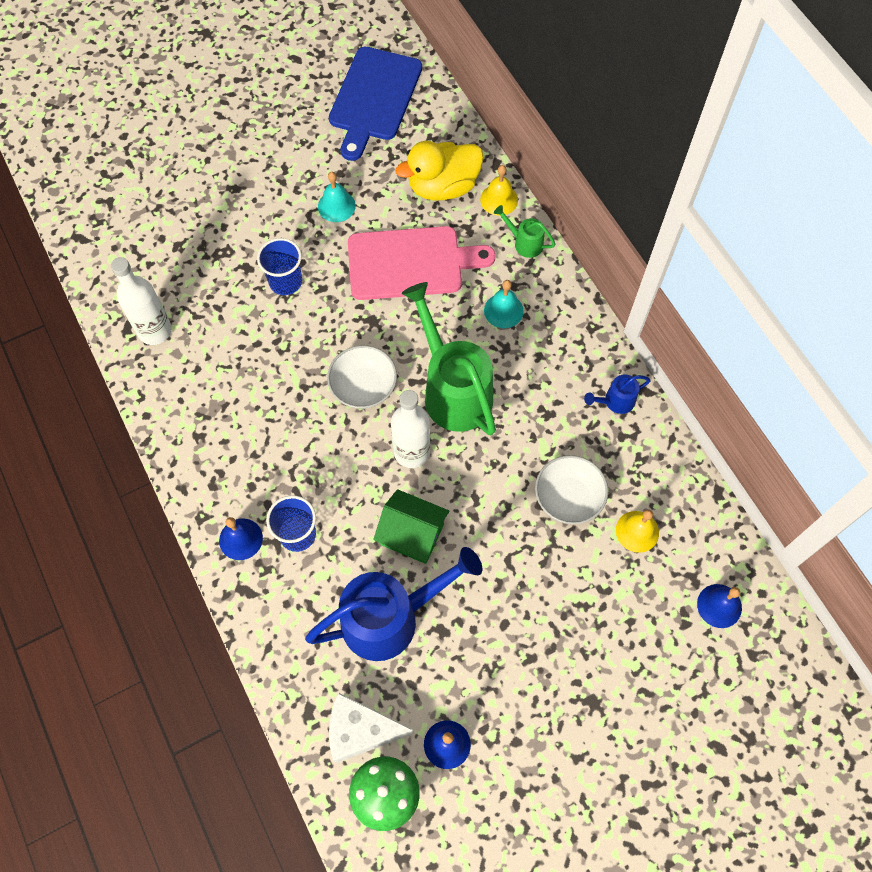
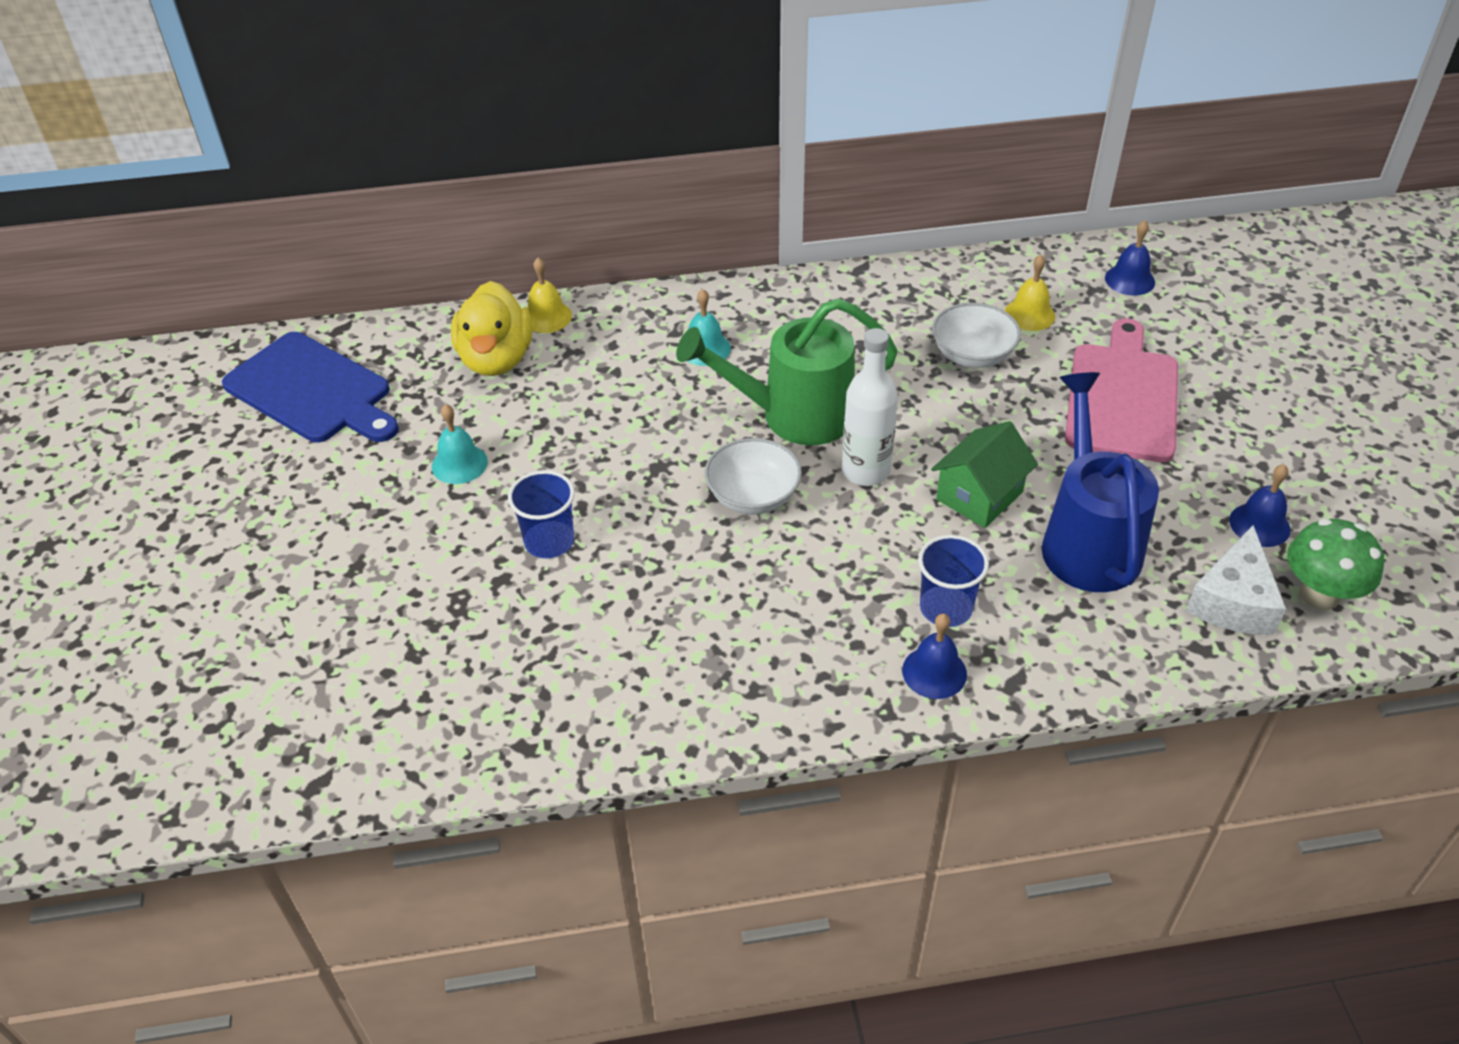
camera: 70 degrees left, 20 degrees down
white bottle [111,257,172,345] -> none
pink cutting board [348,226,496,300] -> pink cutting board moved to [1065,319,1178,462]
green watering can [494,205,556,258] -> none
blue watering can [584,374,651,414] -> none

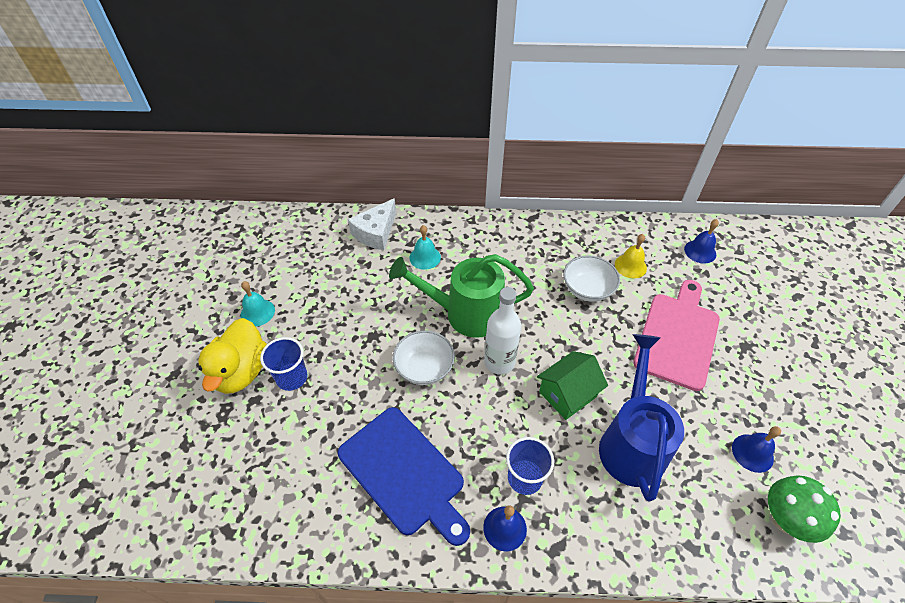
camera: 10 degrees right, 5 degrees up
blue cutting board [222,332,399,443] -> blue cutting board moved to [338,407,470,546]
yellow duck [451,281,532,376] -> yellow duck moved to [198,318,267,394]
yellow bell [528,258,572,333] -> none
white cheese [1186,525,1286,635] -> white cheese moved to [348,198,396,250]

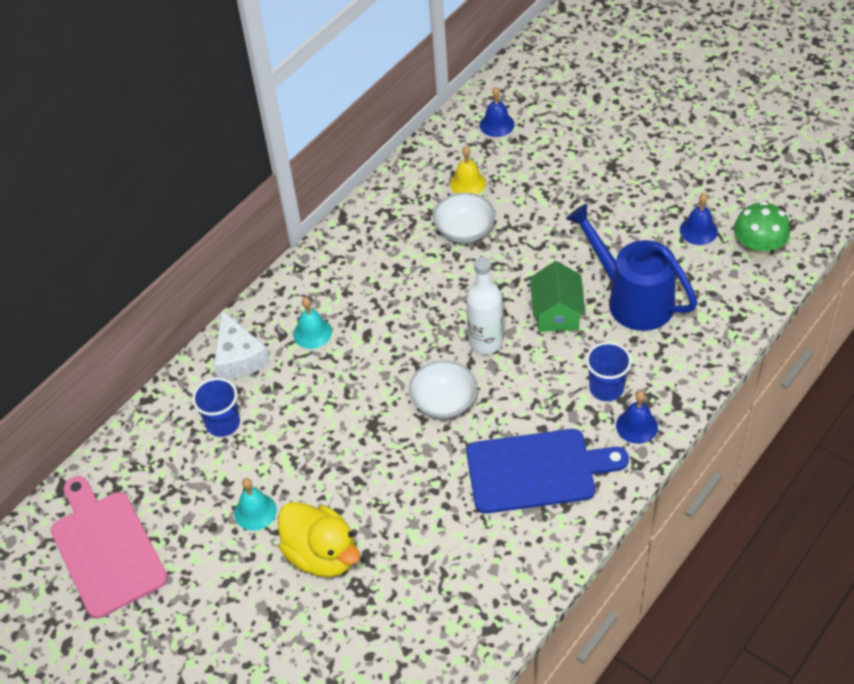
camera: 50 degrees left, 0 degrees up
blue cup [260,337,307,391] -> blue cup moved to [192,378,240,437]
green watering can [389,254,534,338] -> none
pink cutting board [633,280,720,391] -> pink cutting board moved to [51,476,168,619]

